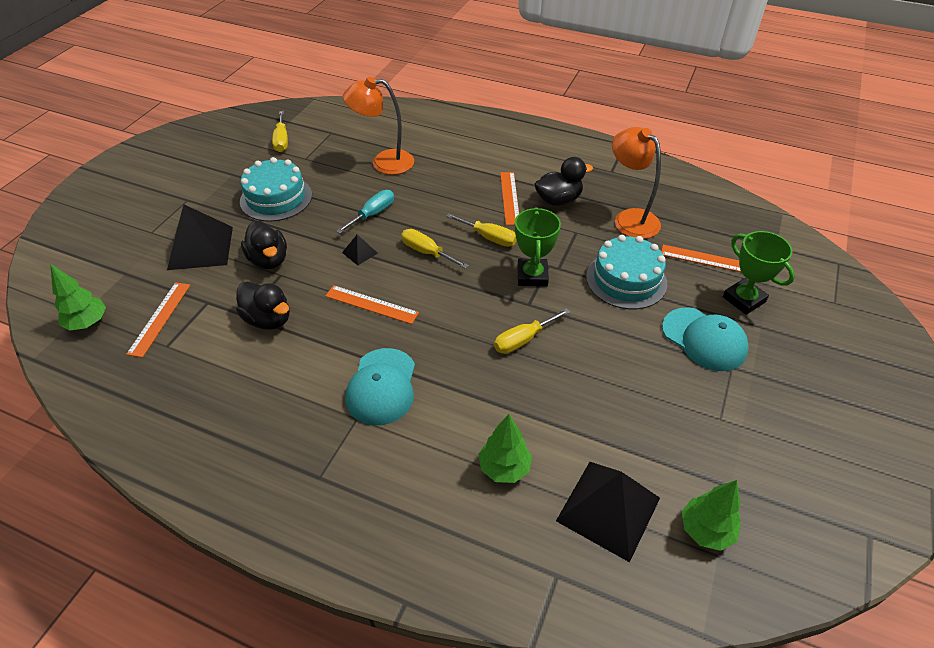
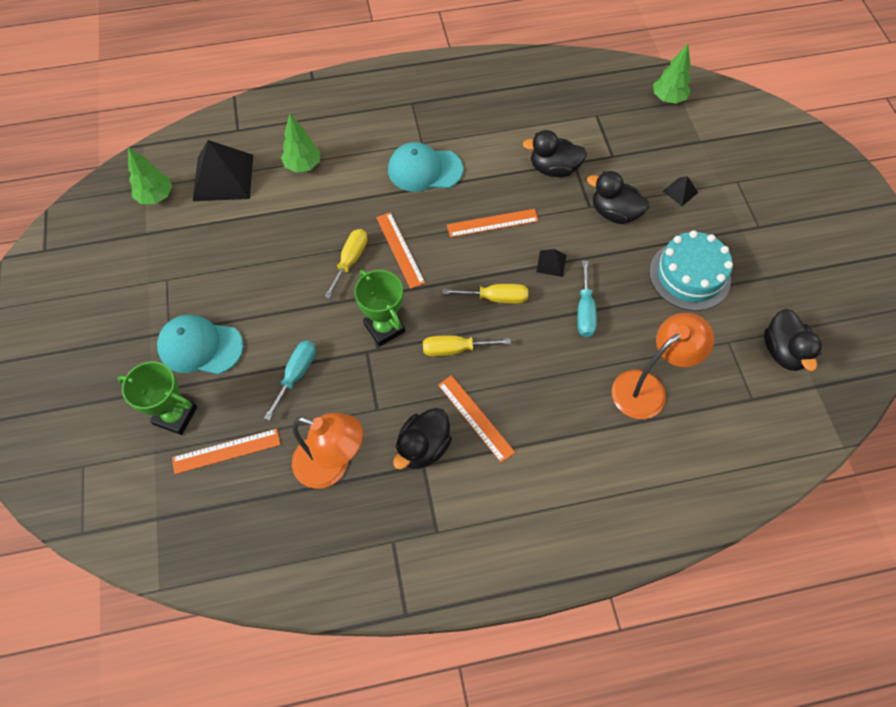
camera: 145 degrees right, 15 degrees up
orange ruler [126,282,190,358] -> orange ruler moved to [376,212,425,289]
black pyramid [167,205,233,270] -> black pyramid [663,176,698,206], size x0.45
yellow screwdriver [272,111,288,152] -> black duck [764,309,822,371]
turquoise cap [345,348,415,425] -> turquoise cap turned 60 degrees counterclockwise [388,142,463,192]
turquoise cake [586,235,667,309] -> turquoise screwdriver [264,341,316,421]

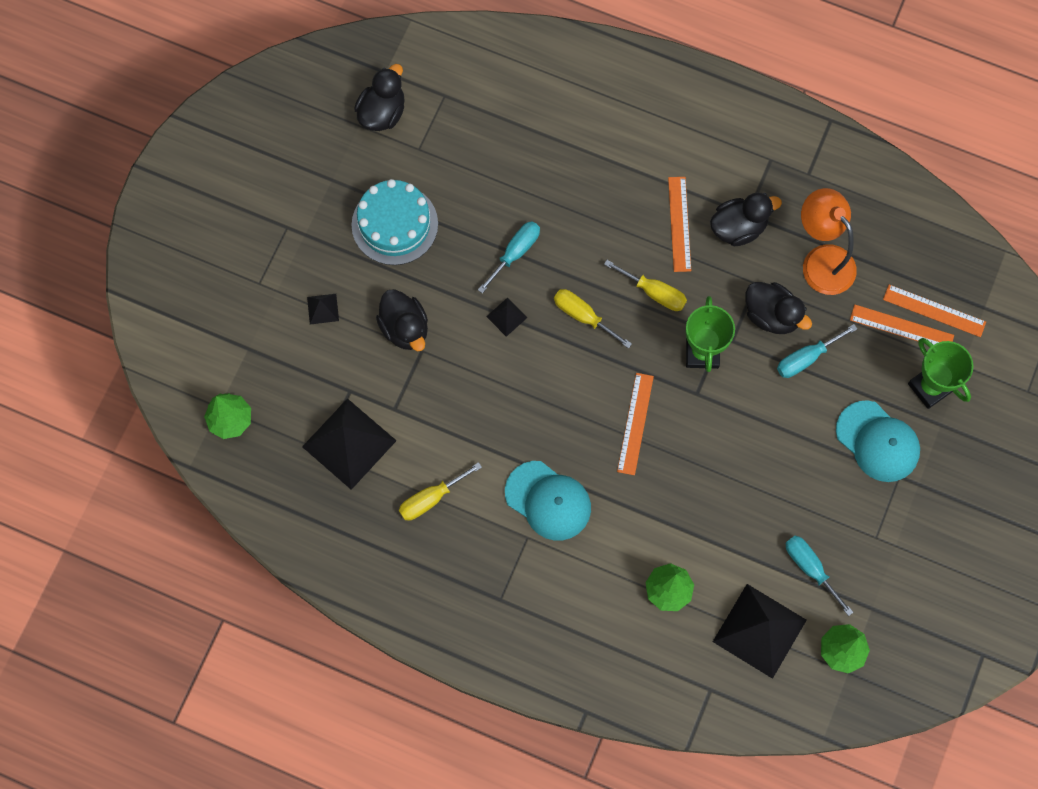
camera: 145 degrees left, 10 degrees up
yellow screwdriver [324,229,367,299] -> yellow screwdriver moved to [399,462,482,521]
orange ruler [447,209,539,237] -> orange ruler moved to [883,284,986,337]
black duck [523,130,587,177] -> black duck moved to [745,282,812,334]
orange lamp [612,313,714,419] -> none
none -> black pyramid [302,398,397,490]
none -> turquoise screwdriver [785,536,853,616]

